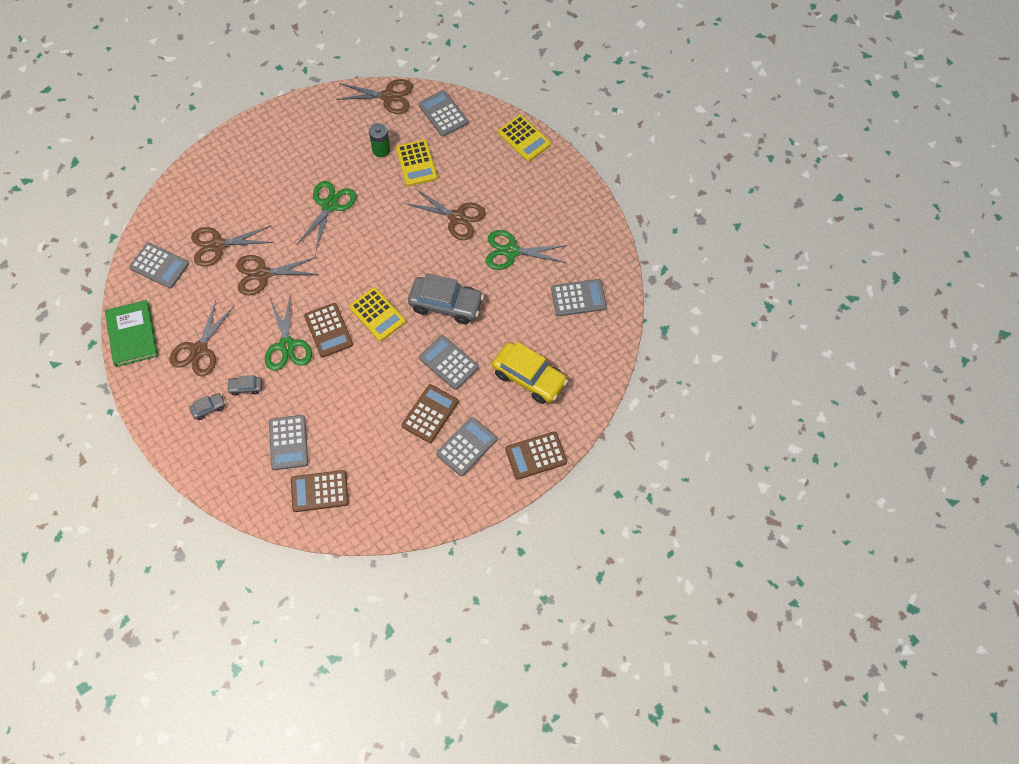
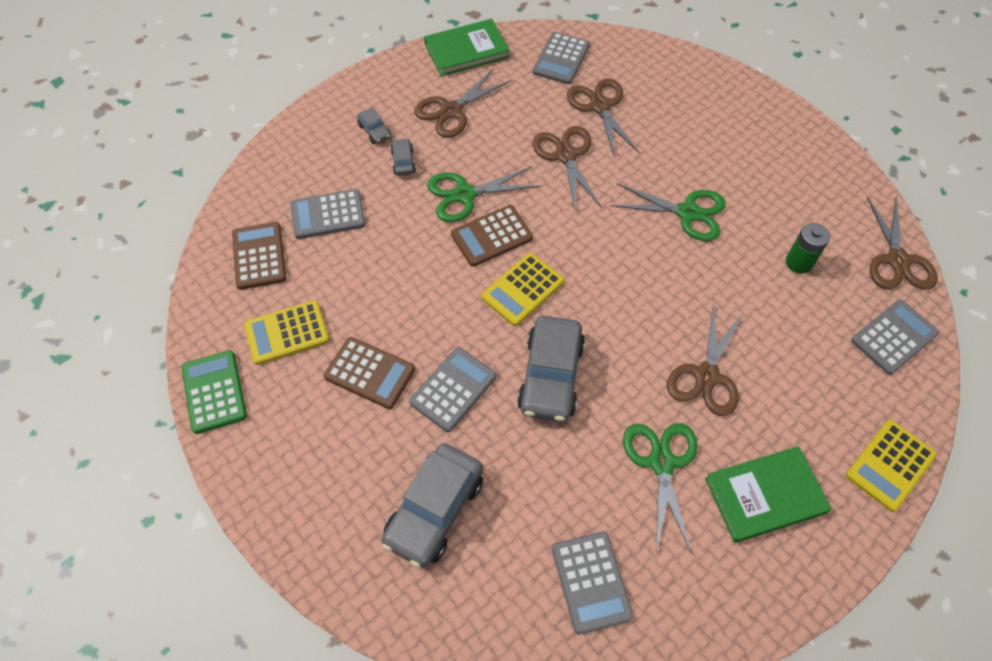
camera: 85 degrees right, 5 degrees down
brown scissors [169,300,235,376] -> brown scissors turned 60 degrees counterclockwise [414,68,511,138]
yellow calculator [396,140,437,186] -> yellow calculator moved to [244,300,330,365]
grey calculator [436,417,497,476] -> none
yellow car [492,342,568,404] -> grey car [382,443,483,568]
brown calculator [505,431,567,480] -> none
none -> green calculator [181,350,247,434]
none -> green book [705,446,832,543]

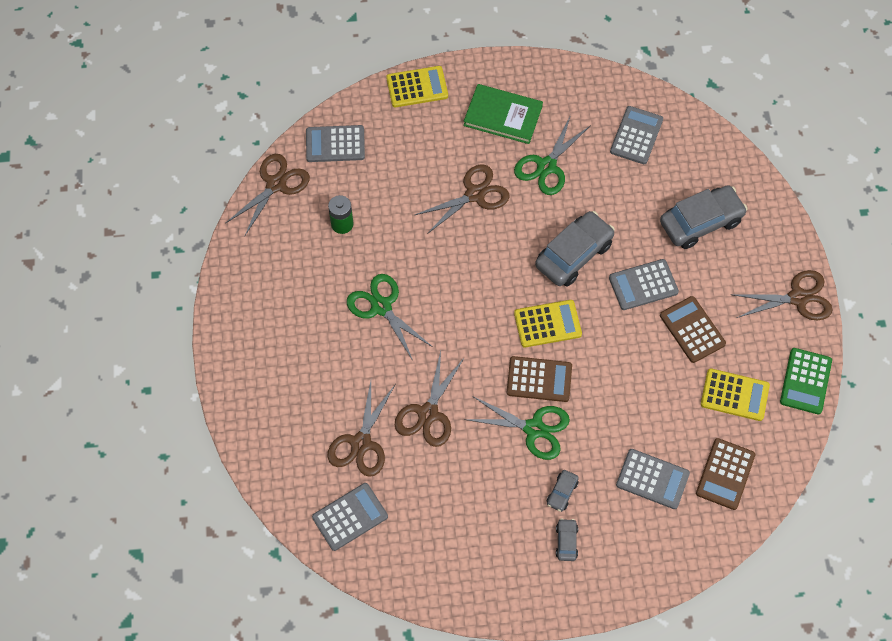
camera: 145 degrees left, 5 degrees up
brown scissors [414,68,511,138] -> brown scissors moved to [733,270,833,320]
green book [424,19,510,76] -> none

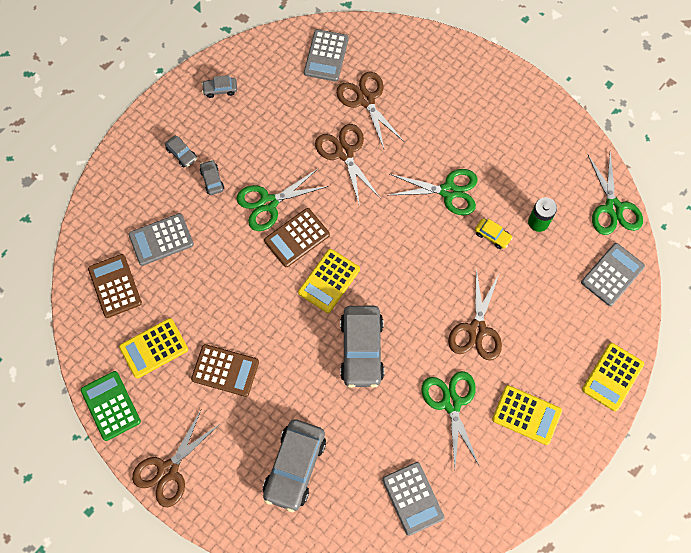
camera: 135 degrees right, 5 degrees up
brown scissors [226,154,310,235] -> green scissors [588,153,643,235]
green book [464,84,543,144] -> yellow calculator [492,385,562,445]
grey calculator [609,259,679,310] -> none
none -> grey car [202,75,237,98]
none -> yellow car [475,218,513,249]

